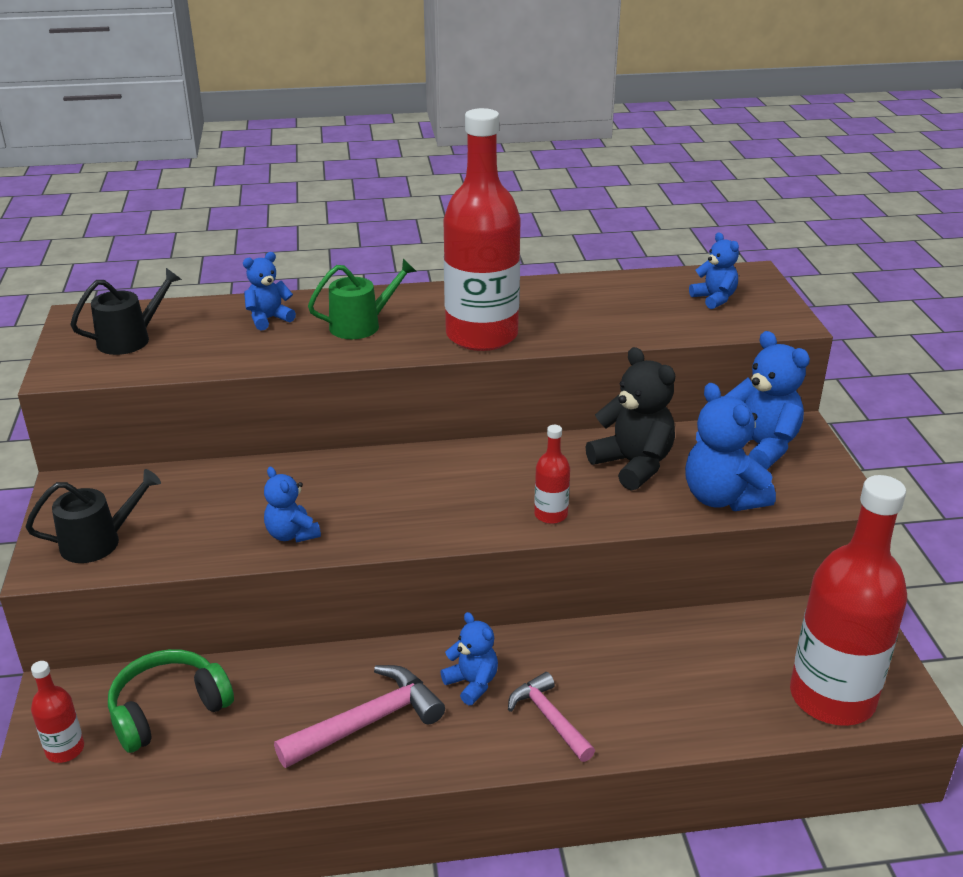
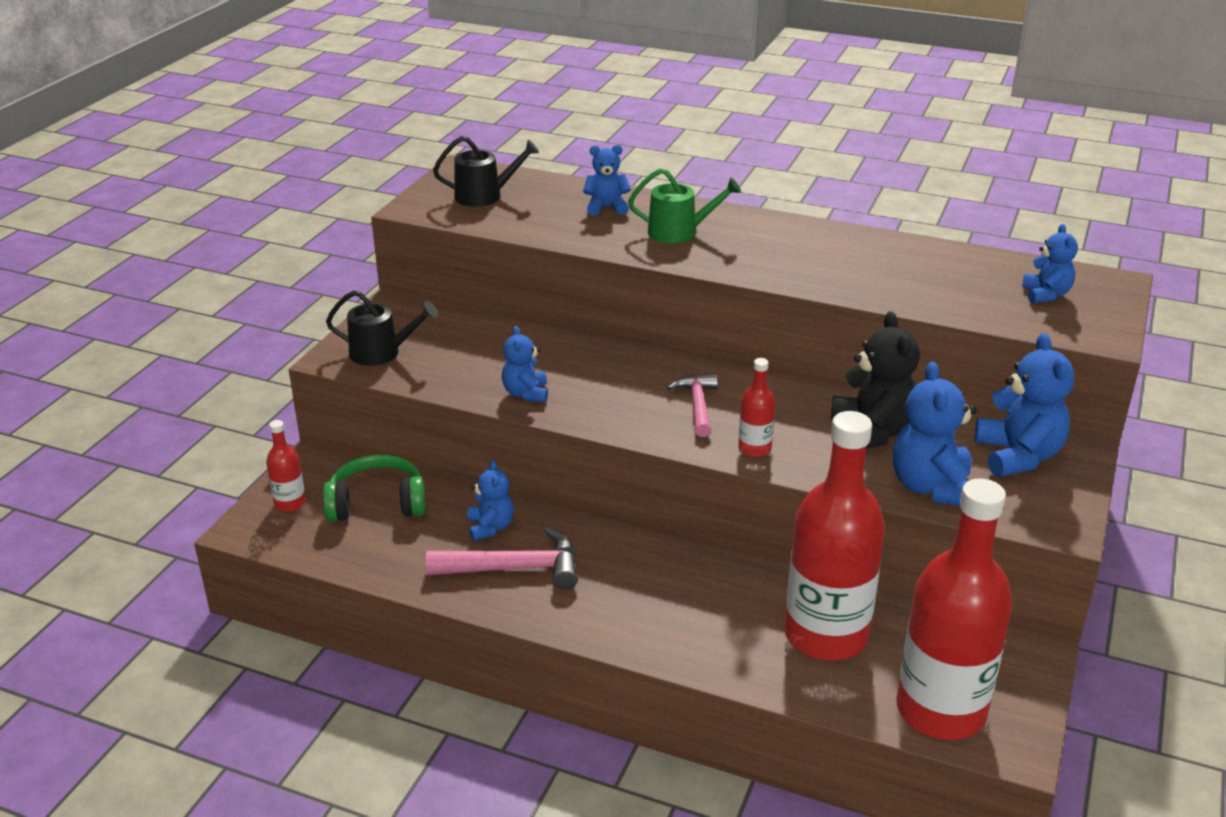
camera: 30 degrees right, 0 degrees up
blue teddy bear [440,612,498,705] -> blue teddy bear moved to [467,460,514,541]
red bottle [443,108,521,351] -> red bottle moved to [785,411,885,661]
pink hammer [508,672,595,762] -> pink hammer moved to [668,374,718,437]

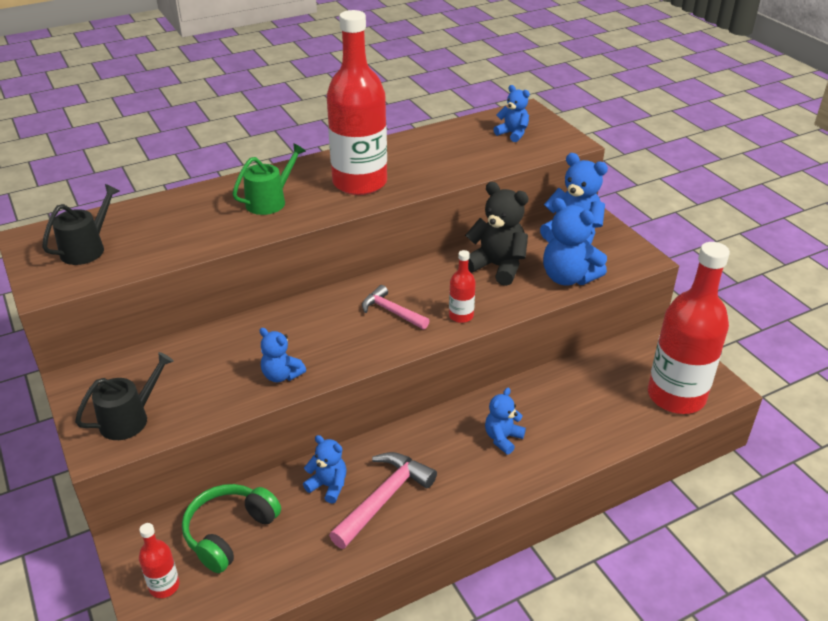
camera: 50 degrees left, 5 degrees up
blue teddy bear [583,145,631,215] -> blue teddy bear moved to [485,388,526,455]
red bottle [785,411,885,661] -> red bottle moved to [327,10,387,195]

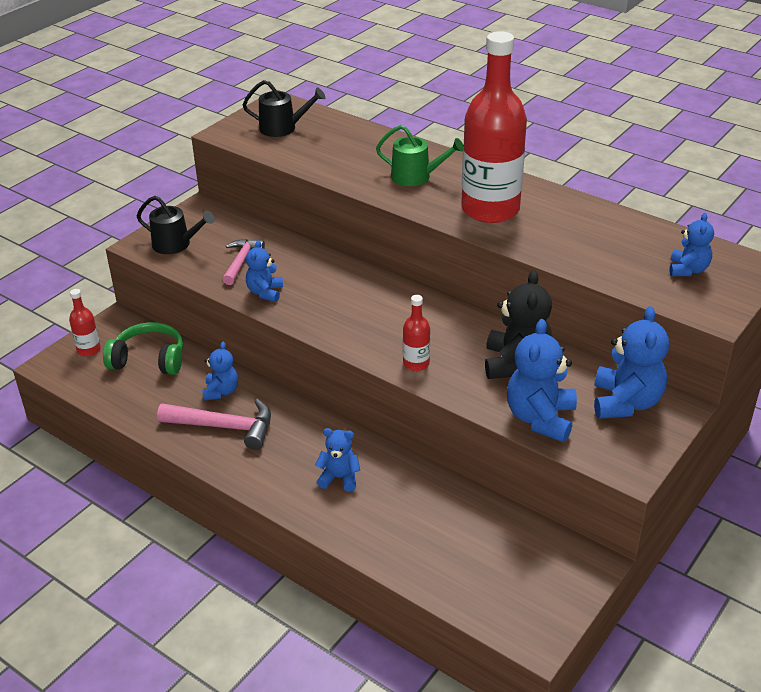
camera: 65 degrees right, 0 degrees up
pink hammer [362,285,429,330] -> pink hammer moved to [223,239,265,285]
red bottle [648,242,730,414] -> none

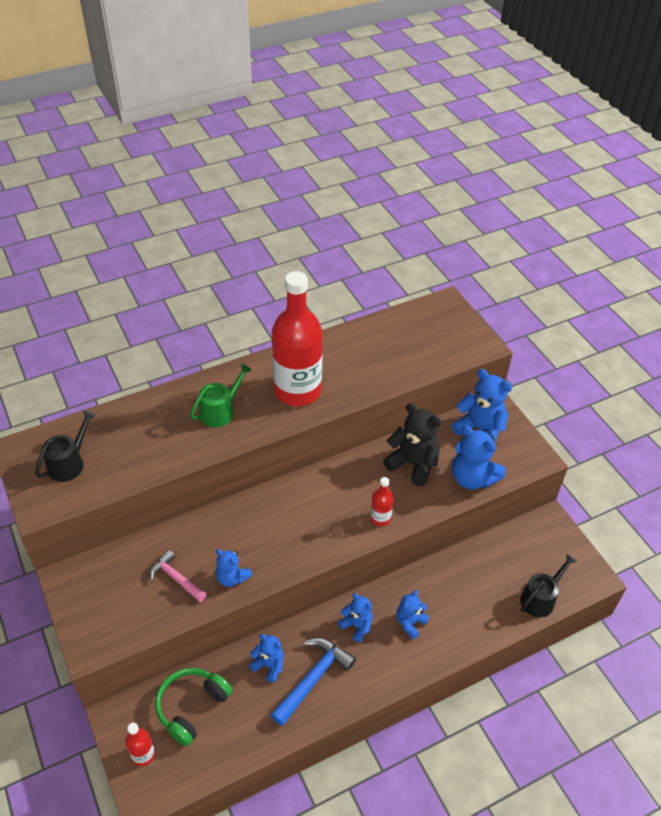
camera: 65 degrees left, 10 degrees up
black watering can [137,196,215,254] -> black watering can moved to [520,554,577,617]
pink hammer [157,399,271,450] -> blue hammer [271,638,356,726]
blue teddy bear [669,213,714,276] -> blue teddy bear moved to [338,593,373,642]

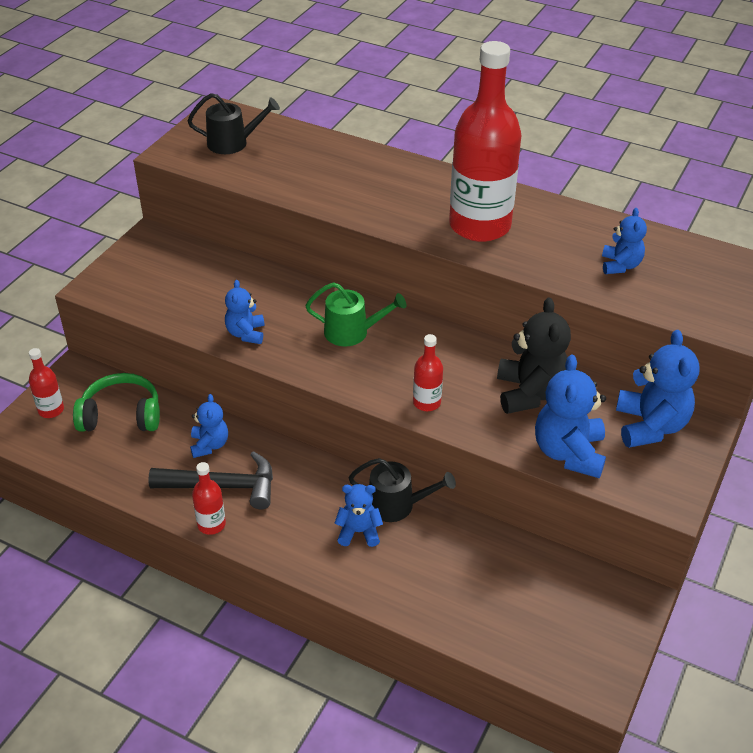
camera: 55 degrees right, 5 degrees down
pink hammer [149,550,207,602] -> none
green watering can [190,363,252,427] -> green watering can moved to [305,282,406,346]
blue hammer [271,638,356,726] -> black hammer [148,451,273,510]
blue teddy bear [338,593,373,642] -> blue teddy bear moved to [602,208,647,274]
black watering can [520,554,577,617] -> black watering can moved to [349,458,456,522]
none -> red bottle [192,462,226,535]

